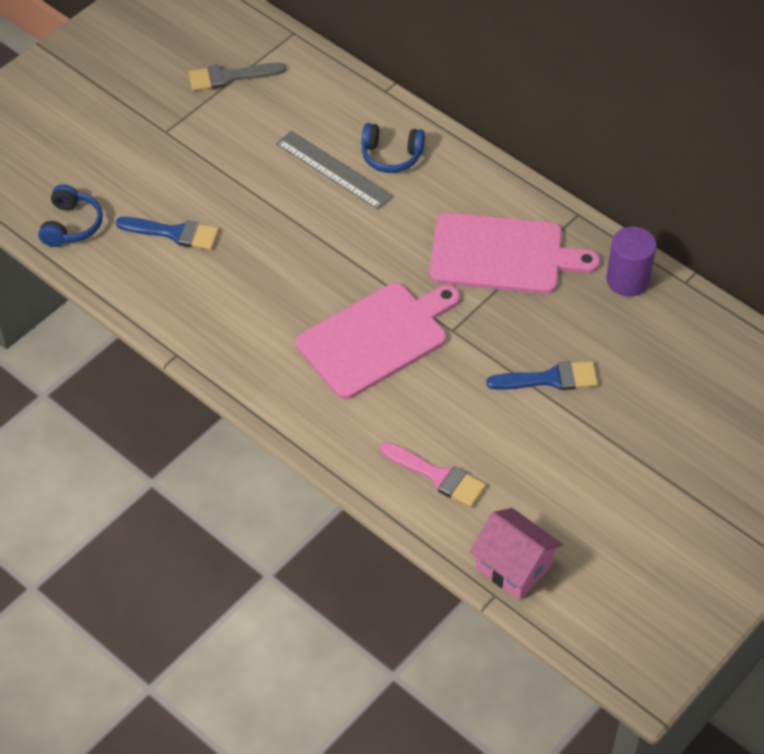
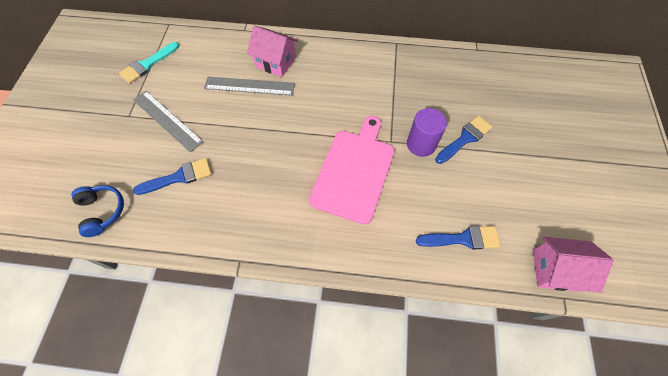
camera: 35 degrees left, 10 degrees up
grey brush [188,62,286,91] -> turquoise brush [119,42,179,83]
blue headphones [362,123,425,173] -> pink house [247,26,298,77]
pink brush [380,442,486,507] -> blue brush [416,226,500,250]
pink cutting board [429,212,600,294] -> none
purple cylinder [606,226,656,297] -> purple cylinder moved to [407,108,447,157]
none -> grey ruler [133,91,204,153]

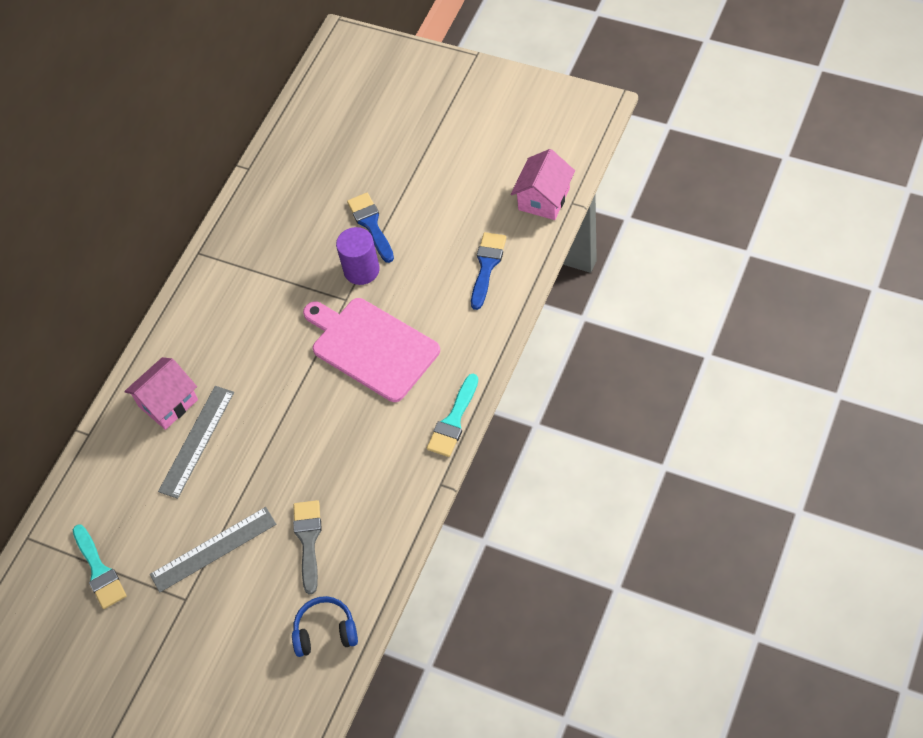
camera: 65 degrees left, 5 degrees down
blue brush [133,158,212,195] -> grey brush [293,500,322,594]
none -> turquoise brush [427,374,478,457]

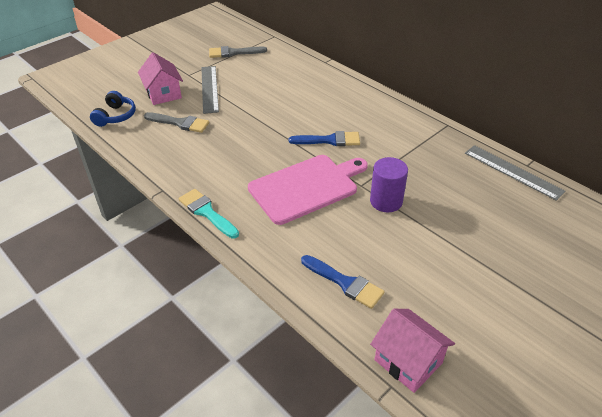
camera: 105 degrees right, 15 degrees down
turquoise brush [73,524,127,609] -> grey brush [209,46,267,58]
pink house [124,357,198,430] -> pink house moved to [138,52,183,105]
grey ruler [158,386,234,499] -> grey ruler moved to [465,145,565,201]
blue brush [347,193,394,263] -> blue brush moved to [289,131,360,146]

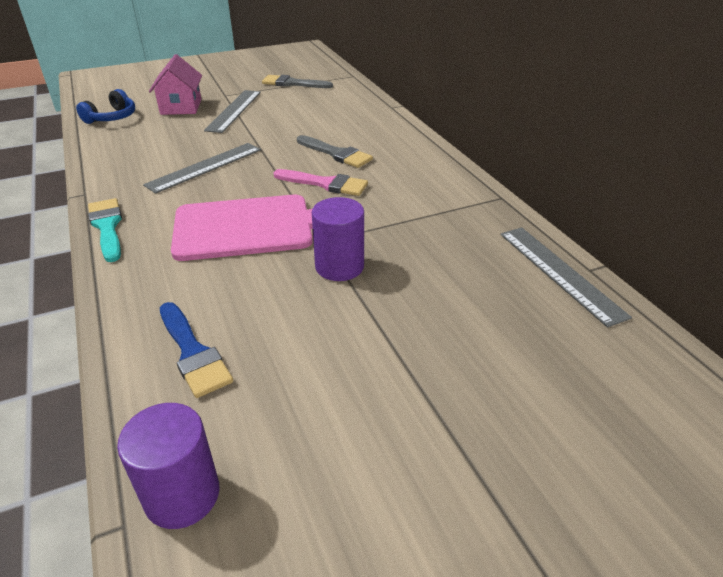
camera: 20 degrees right, 5 degrees down
grey brush [144,112,209,133] -> grey brush moved to [297,135,373,168]
blue brush [289,131,360,146] -> pink brush [273,169,368,196]
pink house [370,309,455,393] -> purple cylinder [117,403,220,529]
none -> grey ruler [143,143,261,194]

